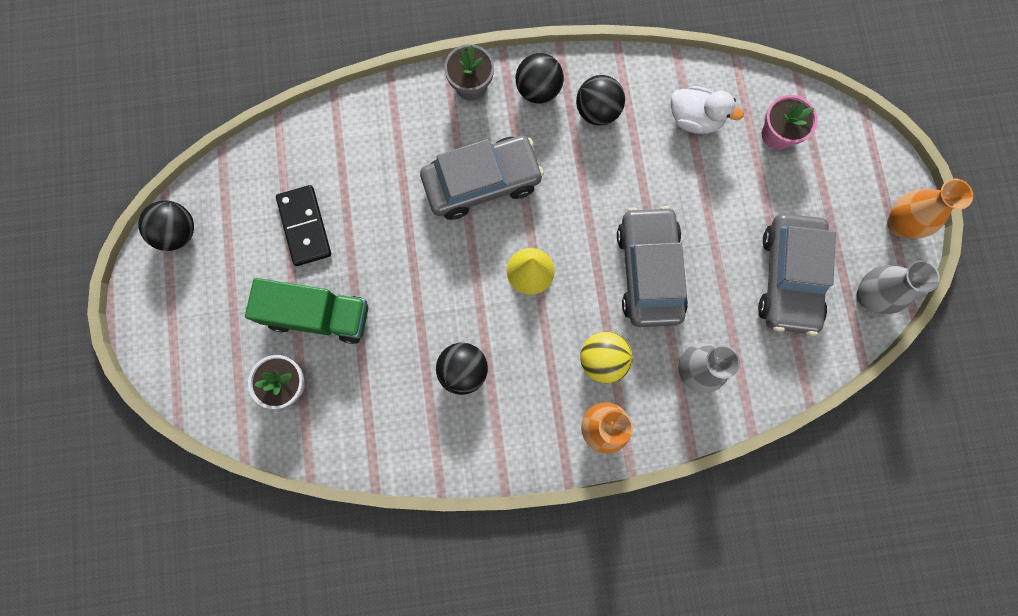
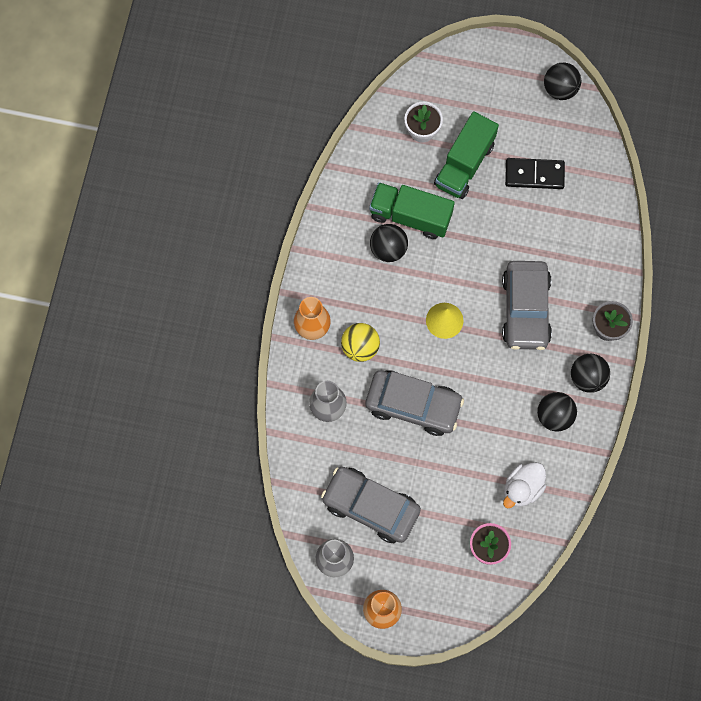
camera: 110 degrees right, 5 degrees down
none -> green truck [369,182,455,239]

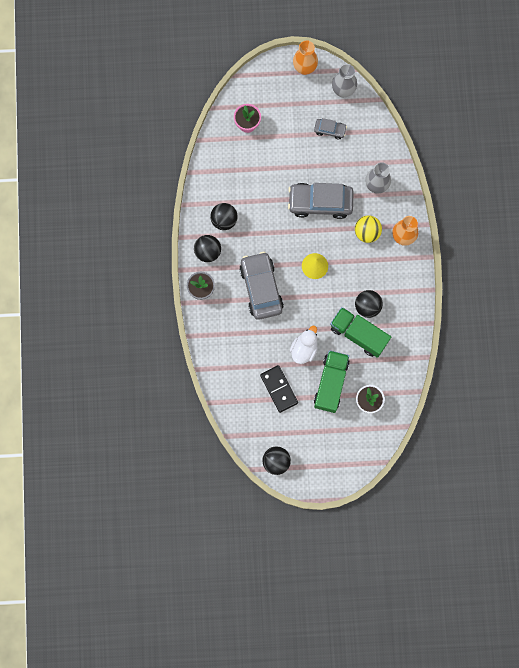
camera: 165 degrees right, 5 degrees up
grey car [321,467,421,543] -> grey car [314,118,347,139], size x0.49
green truck [369,182,455,239] -> green truck turned 150 degrees counterclockwise [330,307,391,358]
white duck [503,462,546,508] -> white duck moved to [290,326,318,364]
black domino [505,158,565,189] -> black domino turned 75 degrees clockwise [260,365,298,413]

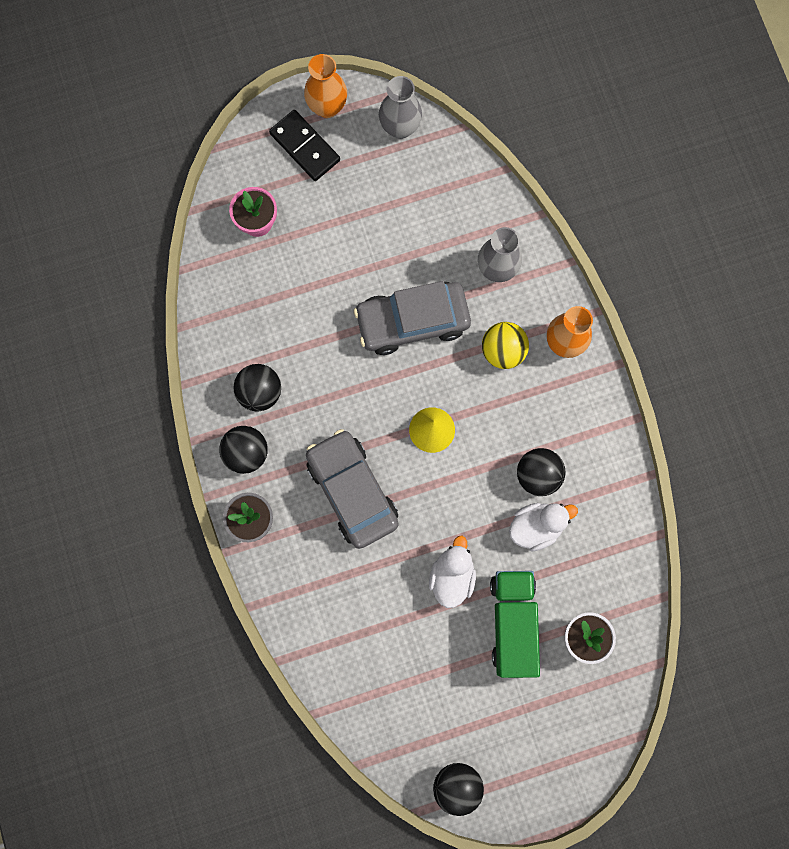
camera: 15 degrees left, 0 degrees up
black domino [260,365,298,413] -> black domino moved to [269,110,340,181]
grey car [314,118,347,139] -> none
green truck [330,307,391,358] -> white duck [509,503,578,552]

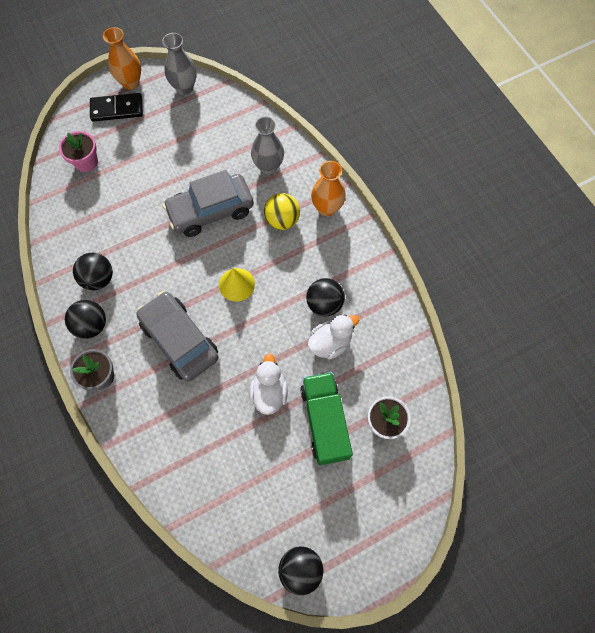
camera: 10 degrees left, 10 degrees down
black domino [269,110,340,181] -> black domino turned 45 degrees counterclockwise [90,93,143,122]

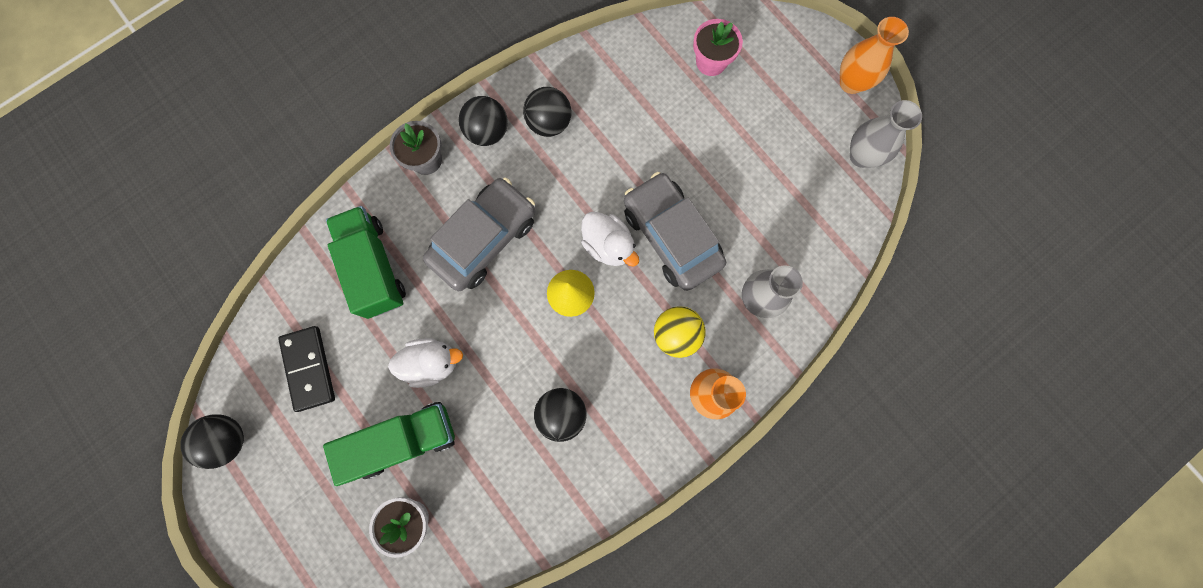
camera: 80 degrees right, 10 degrees up
black domino [90,93,143,122] -> black domino moved to [278,326,335,412]
white duck [308,314,359,359] -> white duck moved to [581,212,639,267]
none -> green truck [326,206,406,319]

